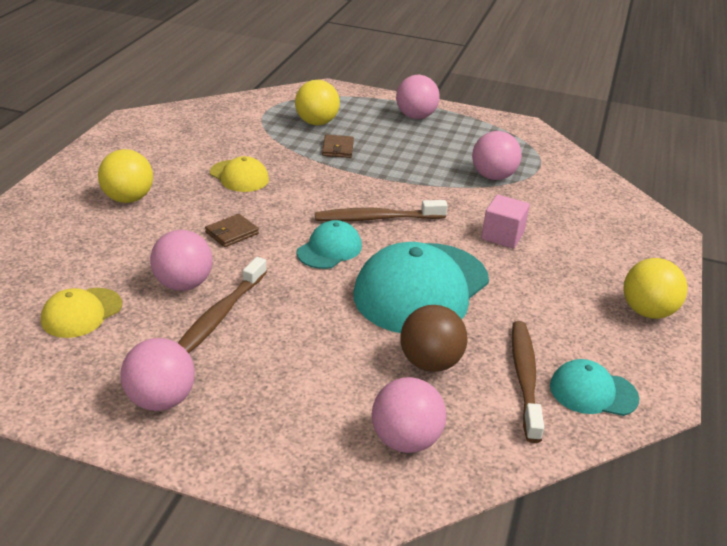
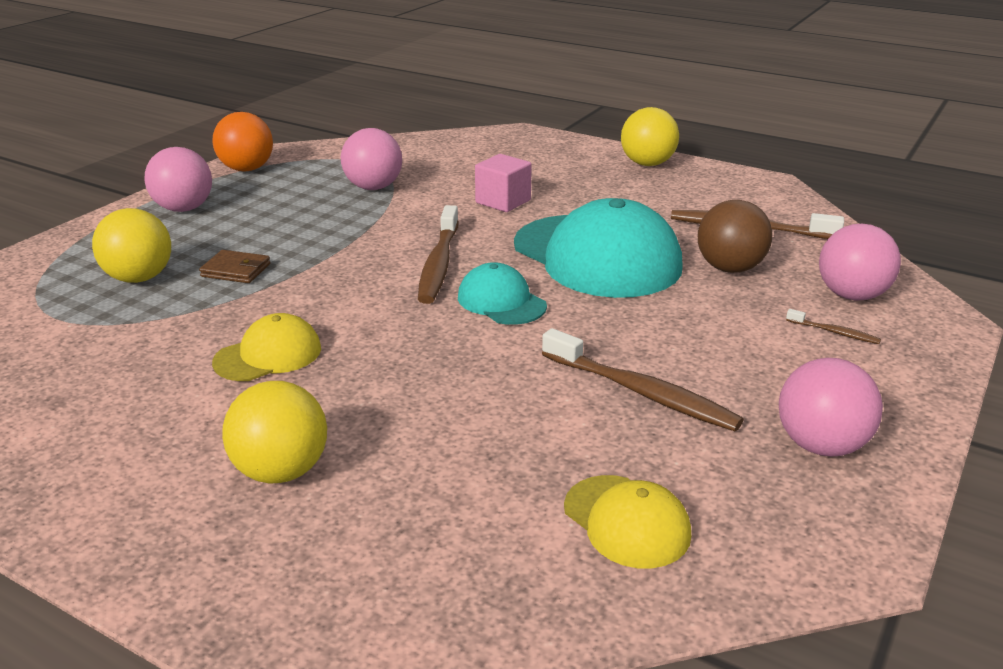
camera: 75 degrees left, 5 degrees down
pink ball [150,230,213,291] -> none
brown wallet [205,214,259,247] -> none
turquoise cap [550,359,639,416] -> none
none -> orange ball [212,112,273,172]
none -> brown toothbrush [786,309,881,344]

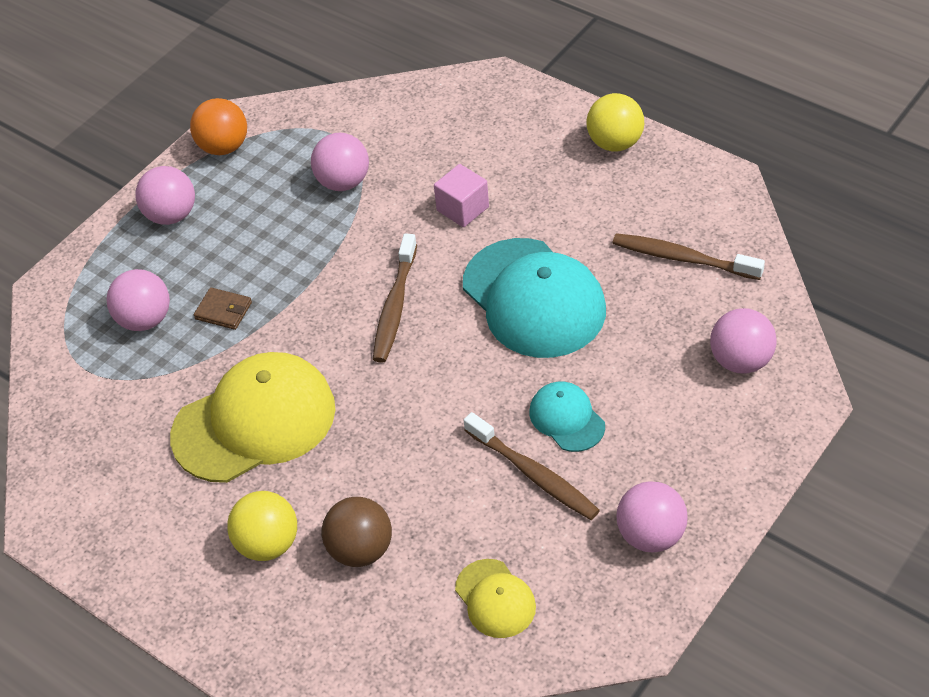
camera: 10 degrees right, 20 degrees up
yellow ball [92,208,171,283] -> pink ball [106,269,170,331]
yellow cap [212,313,321,381] -> yellow cap [170,352,335,483], size x2.01
turquoise cap [458,262,547,325] -> turquoise cap moved to [529,382,605,452]
brown ball [698,200,772,273] -> brown ball moved to [322,497,392,567]
brown toothbrush [786,309,881,344] -> none

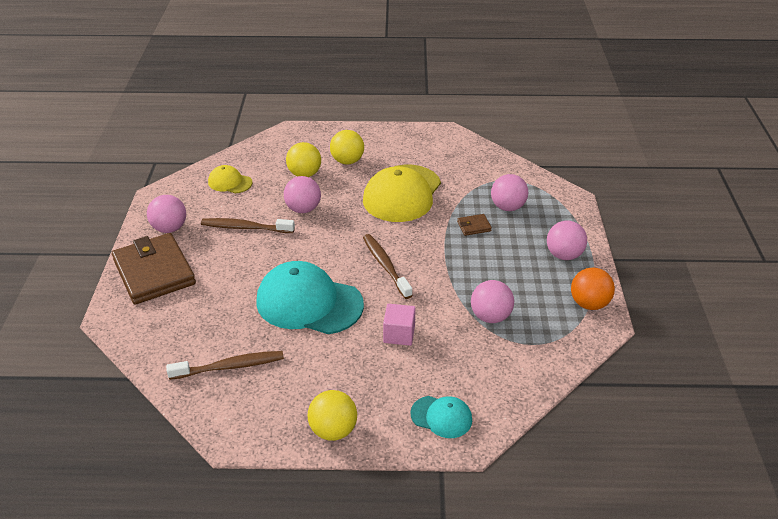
camera: 140 degrees right, 10 degrees down
brown ball [322,497,392,567] -> yellow ball [286,142,321,177]
turquoise cap [529,382,605,452] -> turquoise cap moved to [410,396,472,438]
pink ball [710,308,777,374] -> pink ball moved to [284,176,321,213]
none -> brown wallet [112,233,196,304]

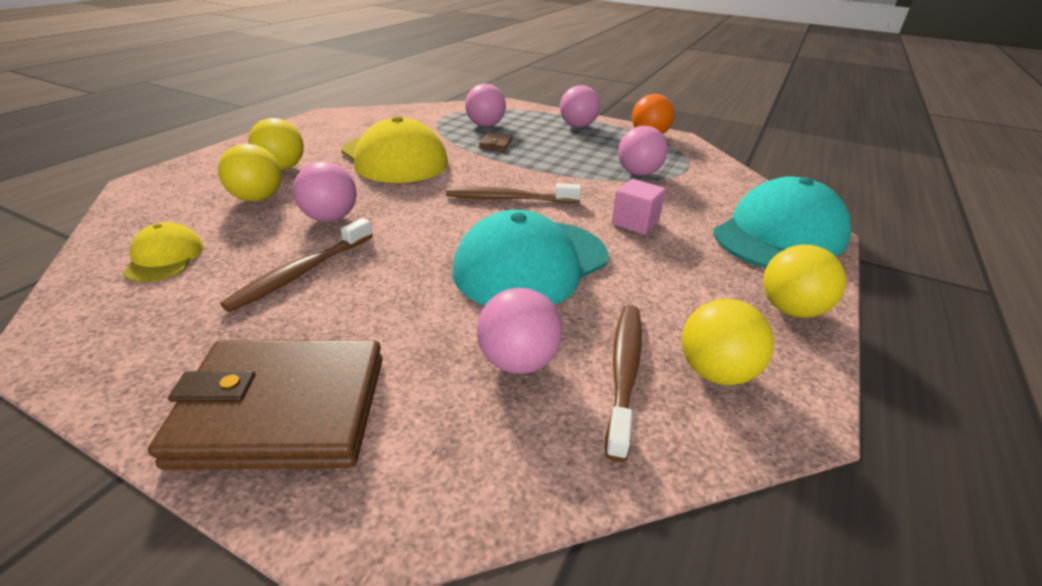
camera: 65 degrees left, 5 degrees down
pink ball [147,195,186,233] -> pink ball moved to [477,288,563,374]
yellow cap [208,165,253,194] -> yellow cap turned 120 degrees clockwise [123,222,204,282]
turquoise cap [410,396,472,438] -> turquoise cap [713,177,851,268], size x2.01
none -> yellow ball [682,299,774,385]

